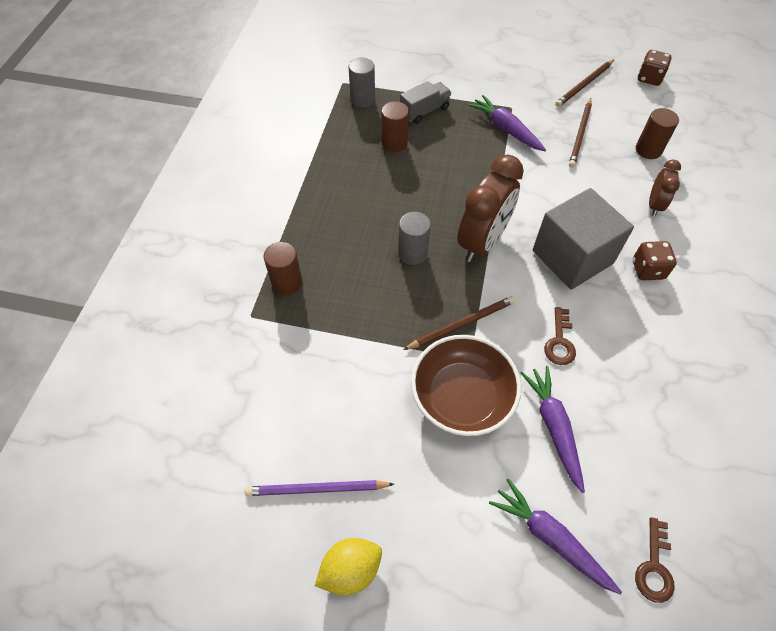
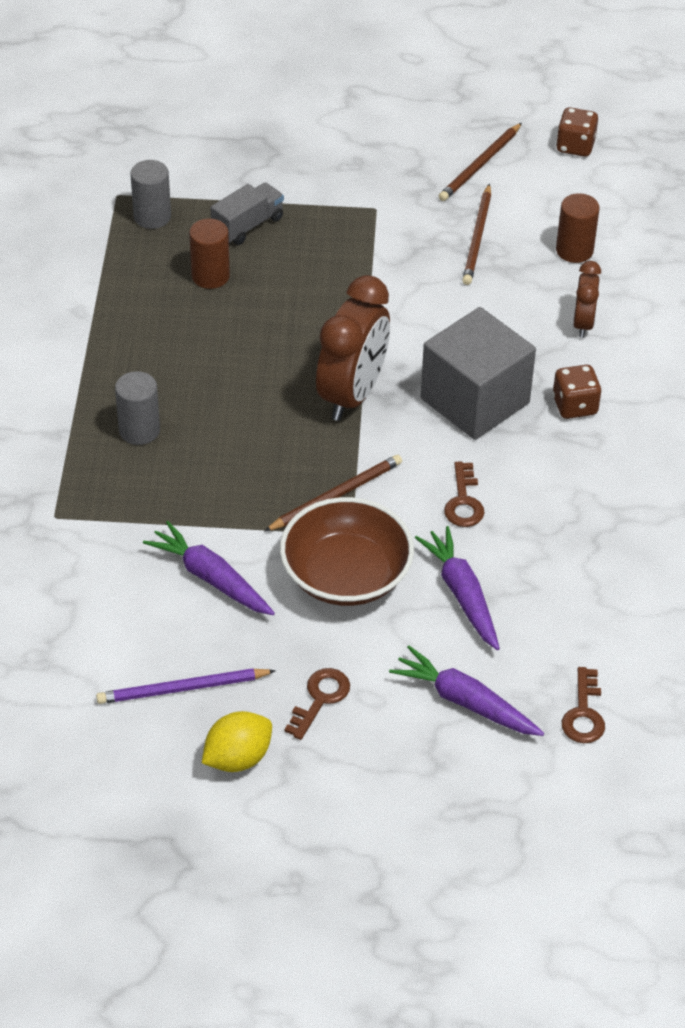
camera: 10 degrees left, 10 degrees down
brown cylinder [264,242,302,296] -> none
grey cylinder [398,212,431,265] -> grey cylinder moved to [115,371,160,445]
purple carrot [468,95,546,151] -> purple carrot moved to [143,521,275,615]
none -> brown key [285,668,350,740]

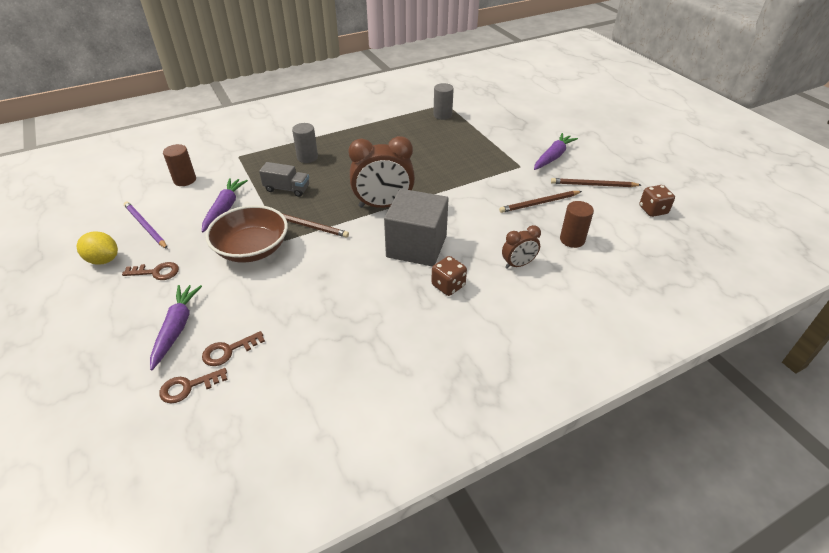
camera: 60 degrees right, 5 degrees down
brown cylinder [189,219,230,289] -> brown cylinder moved to [163,144,196,186]
grey truck [211,182,284,245] -> grey truck moved to [259,162,309,197]
purple carrot [415,526,500,650] -> purple carrot moved to [534,133,578,170]
brown key [444,462,485,527] -> brown key moved to [202,331,265,366]

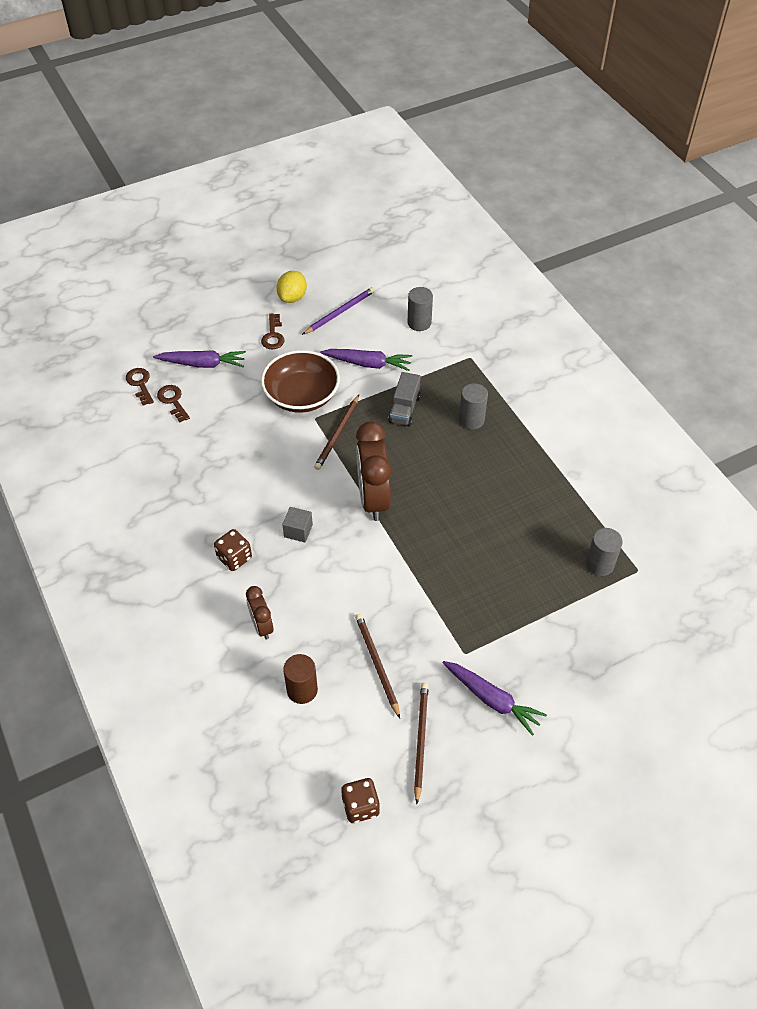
camera: 90 degrees right, 10 degrees up
brown cylinder [163,144,196,186] -> grey cylinder [408,287,433,331]
grey cube [384,189,449,267] -> grey cube [282,507,313,542], size x0.42

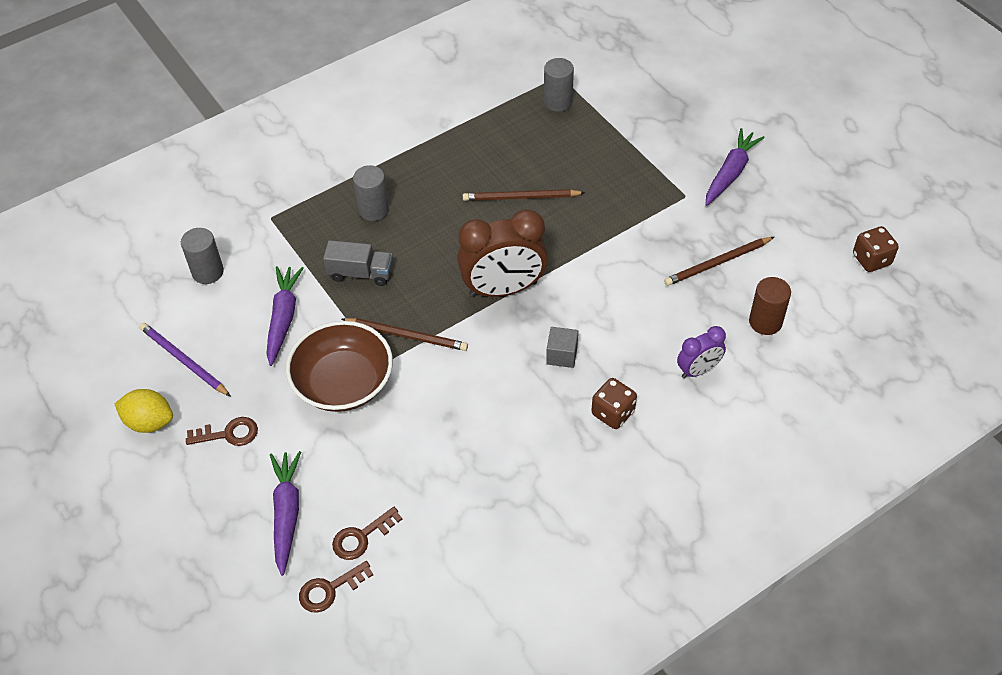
camera: 95 degrees left, 0 degrees up
brown clock [246,586,274,639] -> purple clock [677,326,726,378]
brown pencil [414,683,429,804] -> brown pencil moved to [463,189,585,201]

